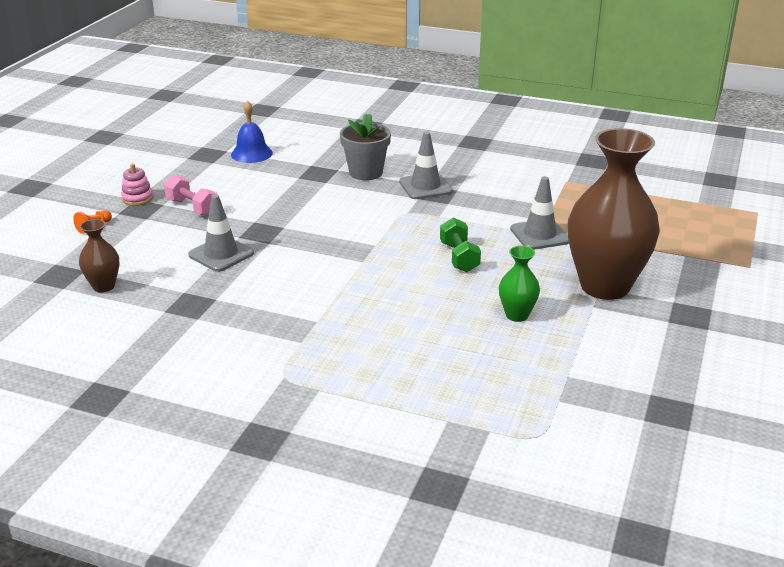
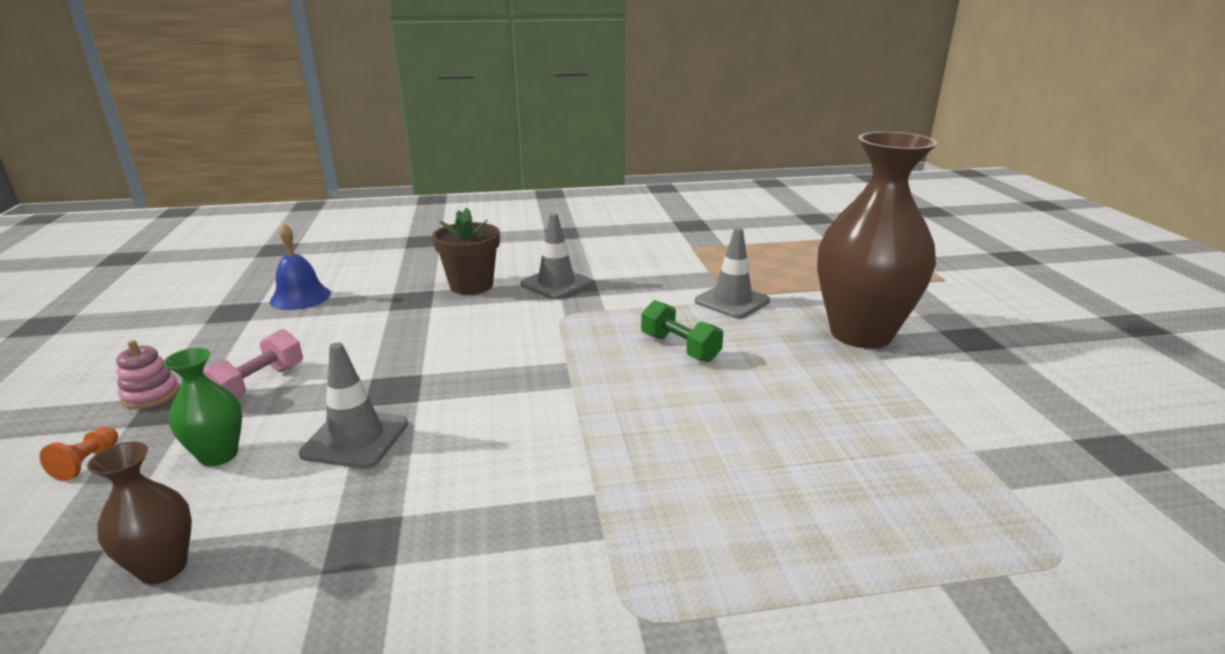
camera: 30 degrees left, 5 degrees down
pink dumbbell [164,175,218,216] -> pink dumbbell turned 75 degrees counterclockwise [203,329,303,398]
grey flower pot [340,114,391,180] -> brown flower pot [432,208,500,295]
green vase [499,246,540,322] -> green vase moved to [163,348,242,466]

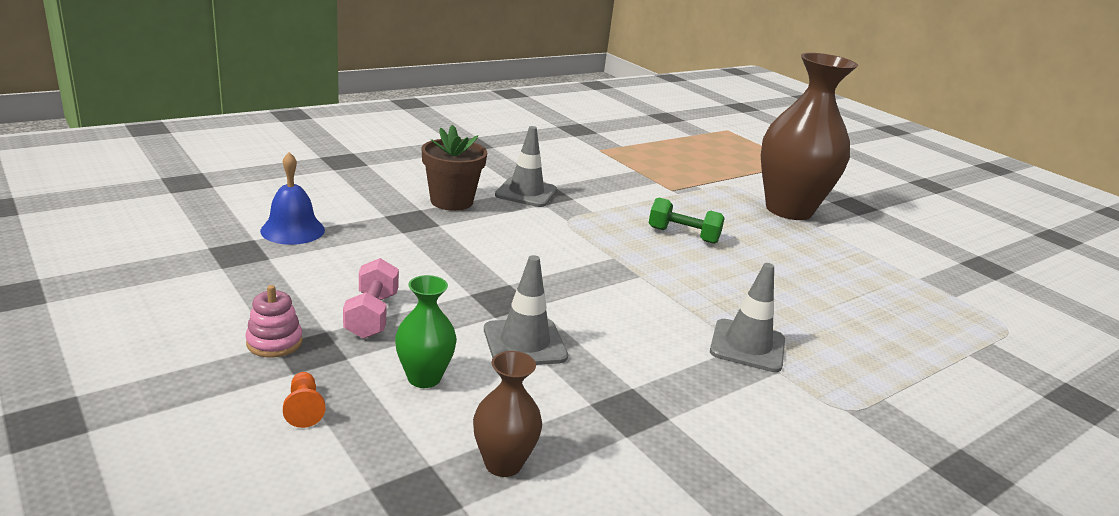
camera: 30 degrees left, 0 degrees up
grey traffic cone [695,227,770,319] -> grey traffic cone moved to [710,263,785,372]

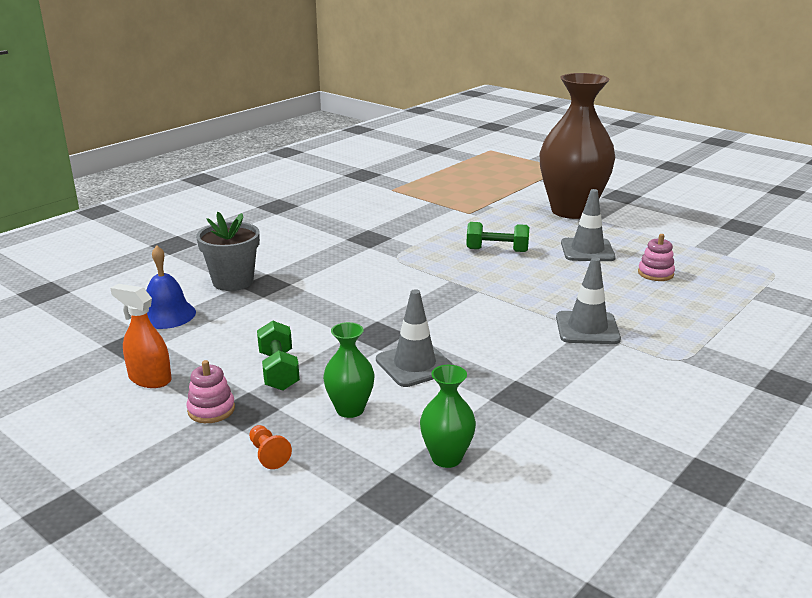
camera: 10 degrees left, 0 degrees up
pink dumbbell [343,258,399,339] -> green dumbbell [257,321,300,391]
brown flower pot [422,125,487,211] -> none
brown vase [473,351,542,477] -> green vase [420,365,476,468]
grey traffic cone [495,126,557,207] -> grey traffic cone moved to [561,189,616,261]
none -> orange spray bottle [111,284,172,388]
none -> grey flower pot [196,212,260,291]
none -> pink stacking toy [638,234,675,281]

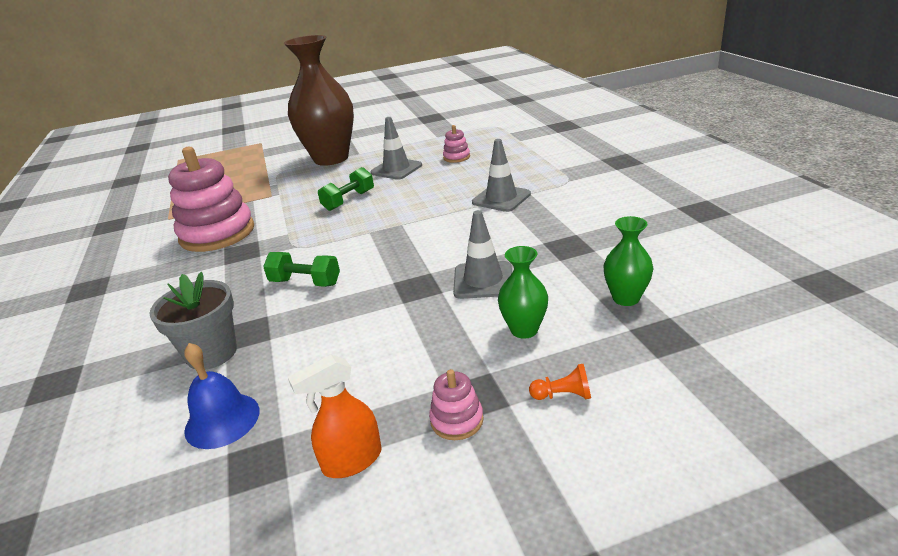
camera: 55 degrees left, 5 degrees up
green dumbbell [257,321,300,391] -> green dumbbell moved to [263,252,340,287]
none -> pink stacking toy [168,147,254,252]

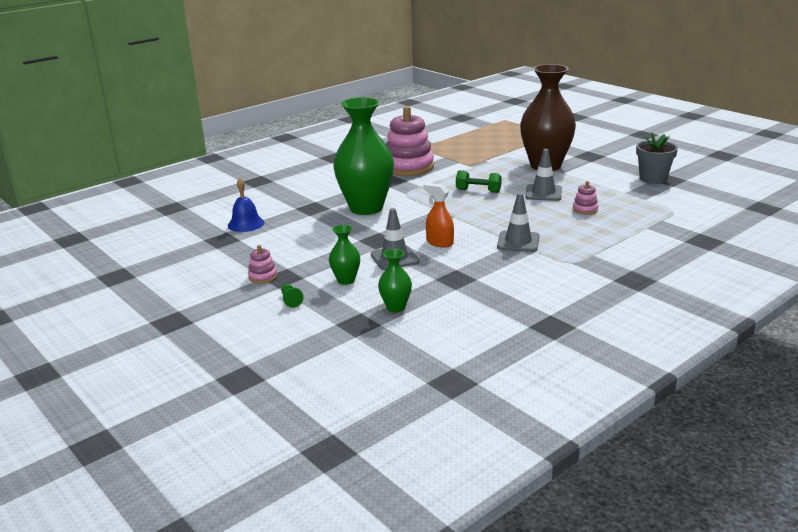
camera: 65 degrees right, 5 degrees down
grey flower pot [149,272,237,370] -> grey flower pot moved to [636,132,678,184]
green dumbbell [263,252,340,287] -> green vase [333,97,394,215]
orange spray bottle [288,355,382,478] -> orange spray bottle moved to [424,183,454,248]
orange pawn [529,364,591,400] -> green pawn [281,284,303,308]

